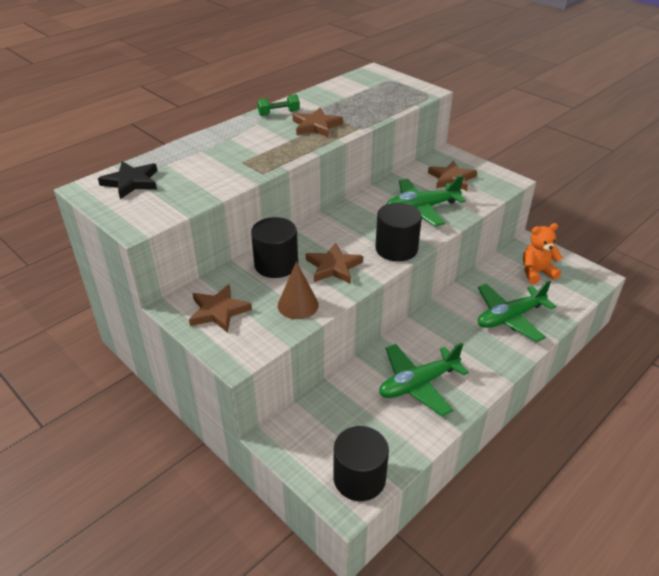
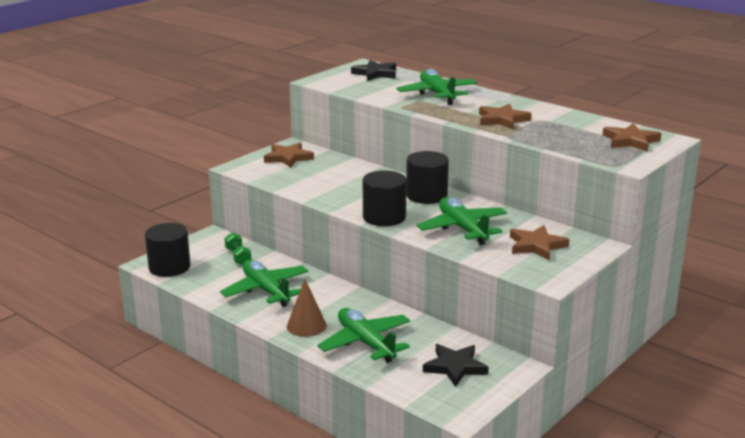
camera: 85 degrees right, 15 degrees down
black cylinder [251,217,298,278] -> black cylinder moved to [406,151,449,204]
green dumbbell [257,94,300,116] -> green dumbbell moved to [224,233,251,265]
brown cone [278,262,319,319] -> brown cone moved to [287,279,327,337]
brown star [306,243,363,284] -> brown star moved to [603,123,662,152]
orange teddy bear [523,223,563,284] -> black star [423,344,489,387]
none -> green plane [397,69,477,105]

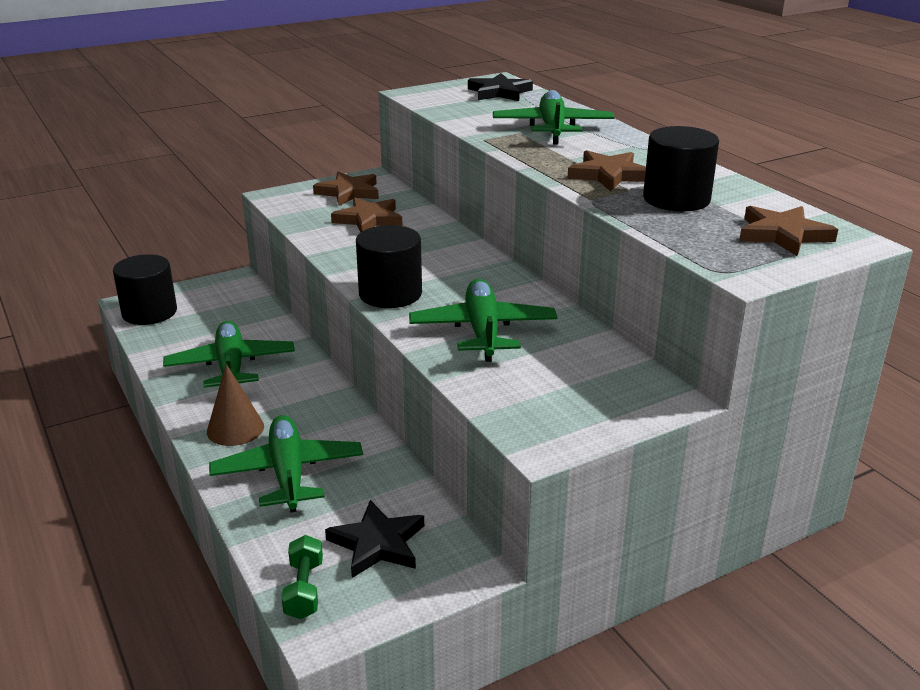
camera: 20 degrees right, 5 degrees up
green dumbbell [224,233,251,265] -> green dumbbell moved to [281,535,323,619]
black cylinder [406,151,449,204] -> black cylinder moved to [643,126,719,211]
brown star [510,225,570,260] -> brown star moved to [331,197,402,232]

